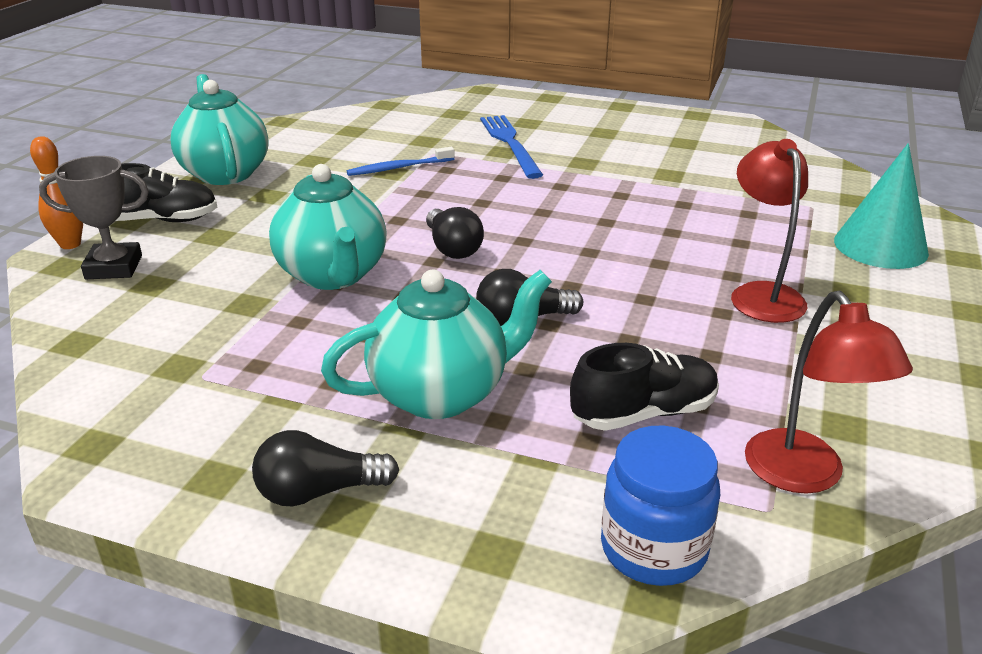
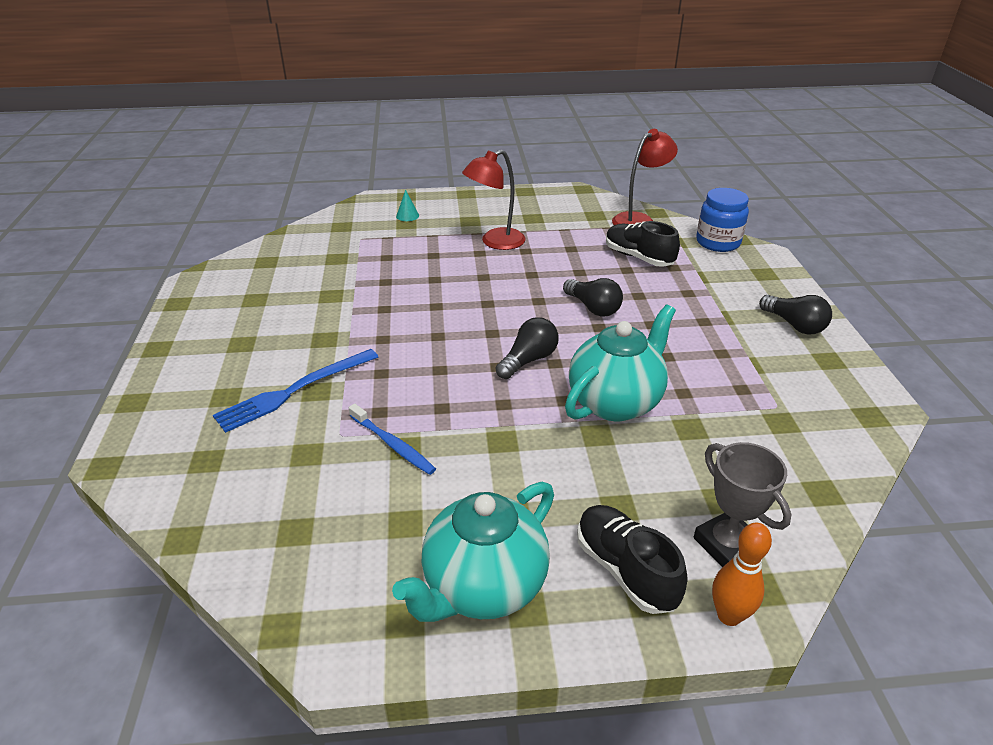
camera: 115 degrees left, 5 degrees up
turquoise teapot [321,270,552,419] -> none
turquoise cone [834,143,929,269] -> turquoise cone [396,190,419,221], size x0.42

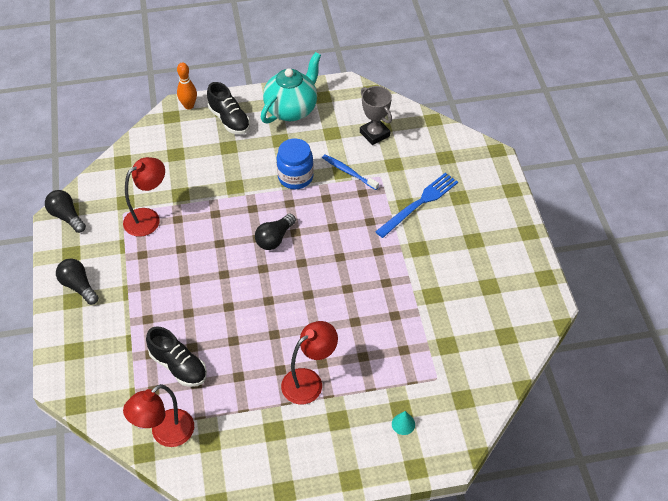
camera: 175 degrees right, 15 degrees up
black light bulb [563,278,623,317] -> black light bulb moved to [45,190,86,233]
turquoise teapot [565,304,676,421] -> none
grey trophy [694,442,792,567] -> grey trophy moved to [360,86,392,145]
blue jar [696,188,749,252] -> blue jar moved to [277,138,314,189]
none -> red lamp [123,157,165,237]

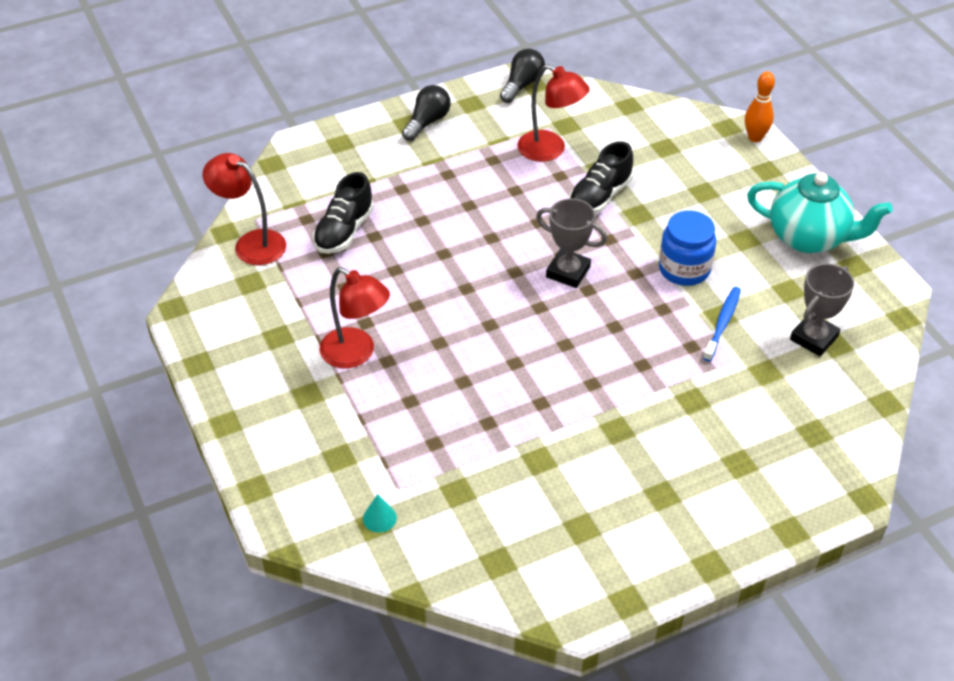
camera: 75 degrees right, 5 degrees down
black shoe [207,82,250,134] -> black shoe moved to [569,141,633,214]
black light bulb [255,214,296,250] -> grey trophy [536,198,607,288]
blue fork [375,172,458,238] -> none
turquoise cone [392,411,415,435] -> turquoise cone moved to [363,494,397,533]

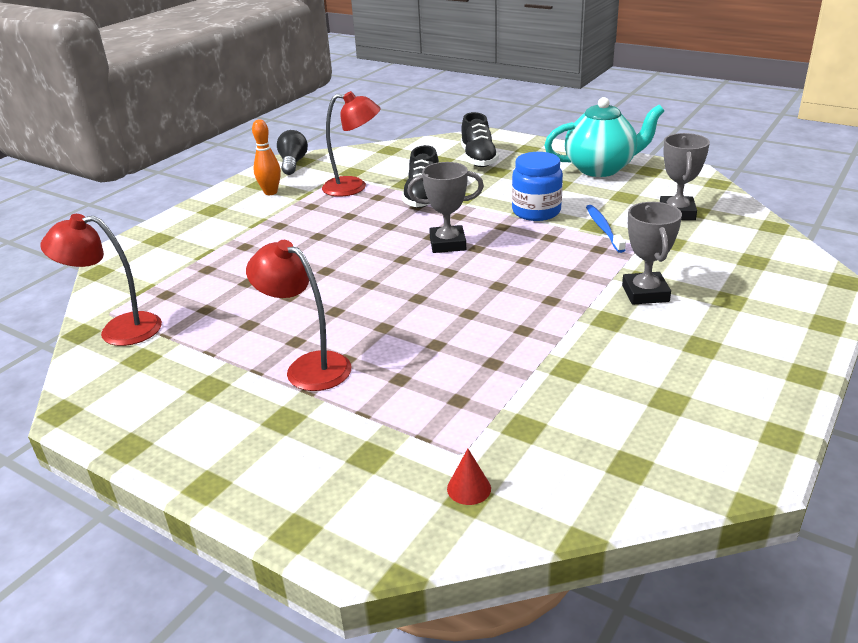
camera: 30 degrees left, 15 degrees down
black shoe [313,172,374,254] -> black shoe moved to [461,112,499,167]
red lamp [319,267,390,368] -> red lamp turned 150 degrees counterclockwise [246,240,351,391]
turquoise cone [363,494,397,533] -> red cone [447,449,491,505]
black light bulb [402,85,451,141] -> none
orange bowling pin [745,71,775,142] -> orange bowling pin moved to [252,119,281,195]
none -> grey trophy [622,202,682,305]

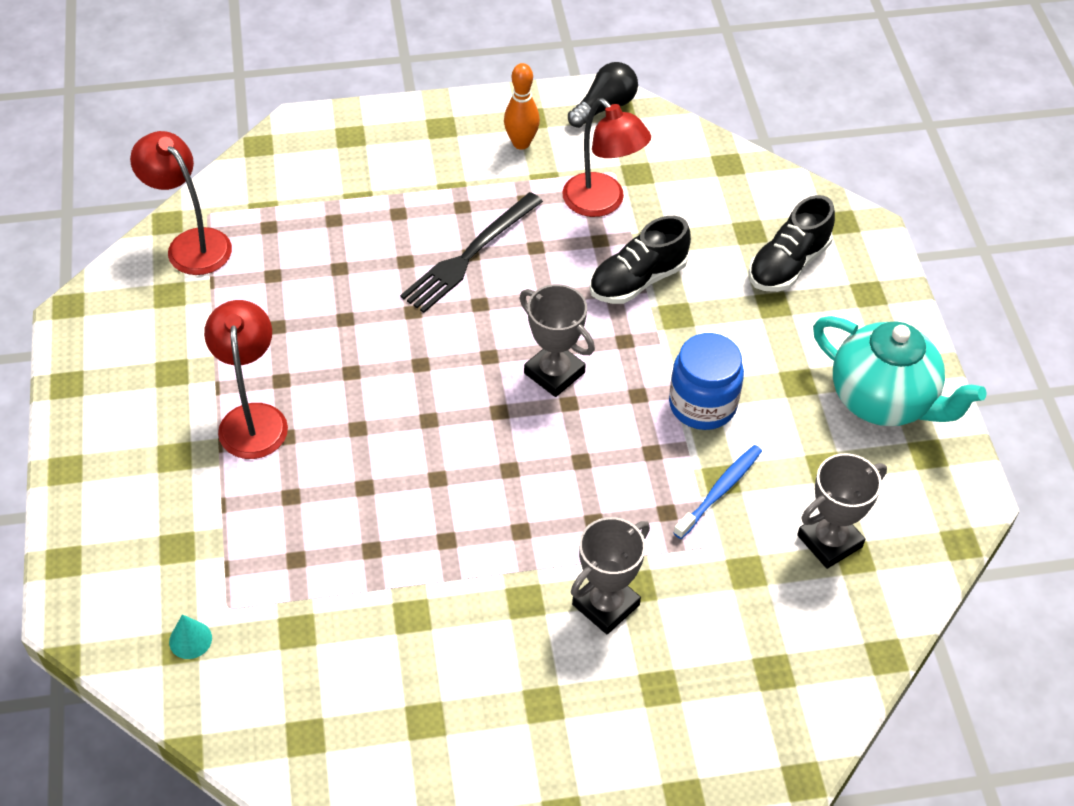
camera: 45 degrees right, 20 degrees up
red cone [447,449,491,505] -> turquoise cone [169,614,212,659]
none -> black fork [400,192,543,313]

